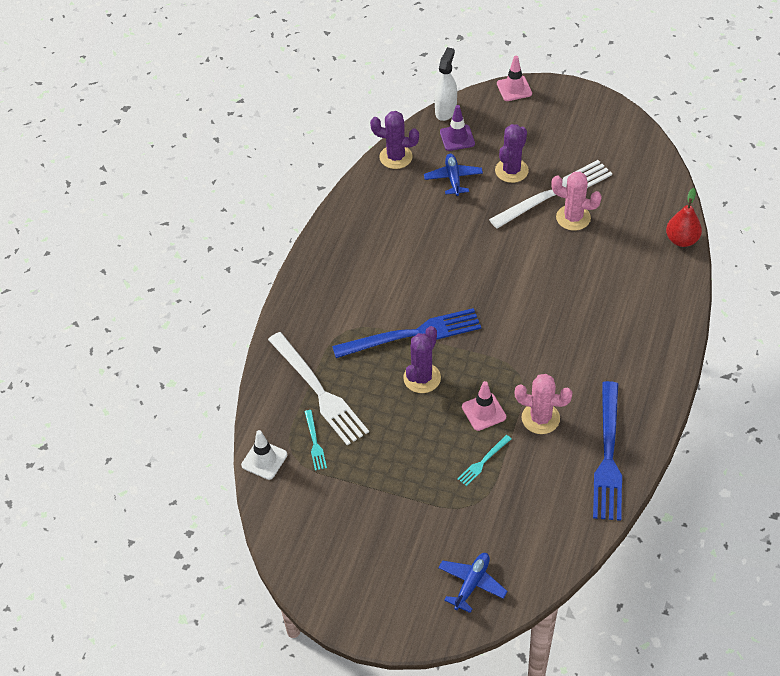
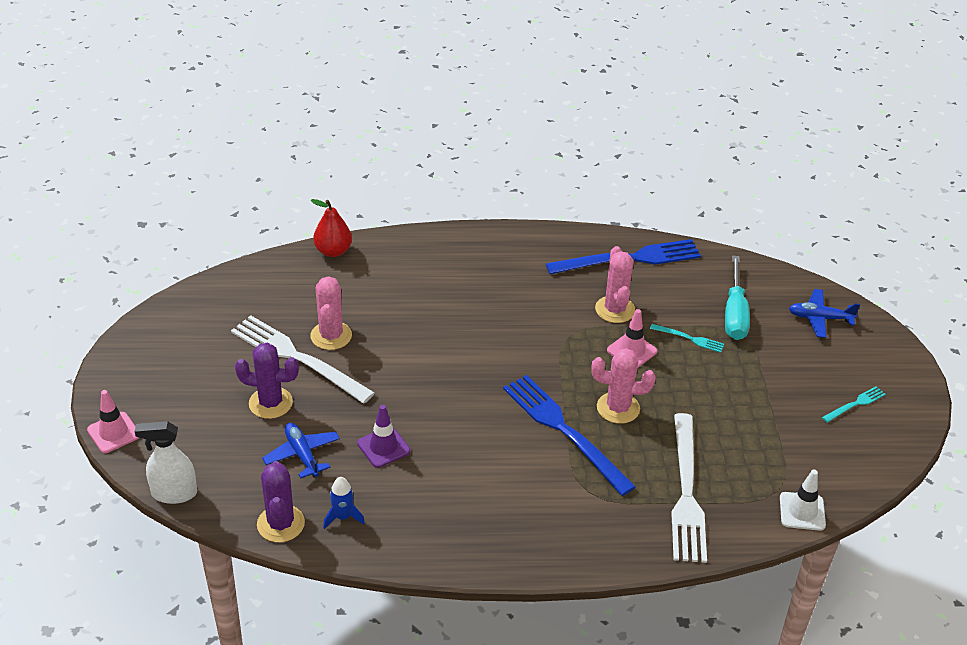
camera: 115 degrees left, 10 degrees down
white fork [268,332,369,445] -> white fork turned 150 degrees clockwise [671,413,707,563]
turquoise fork [305,410,327,471] -> turquoise fork moved to [822,386,886,423]
purple cactus [403,326,441,393] -> pink cactus [591,348,656,424]
blue plane [424,154,483,196] -> blue plane turned 90 degrees clockwise [262,423,340,478]
purple traffic cone [440,105,475,151] -> purple traffic cone moved to [357,405,410,468]
none -> blue rocket [323,477,365,529]
none -> turquoise screwdriver [725,256,750,340]

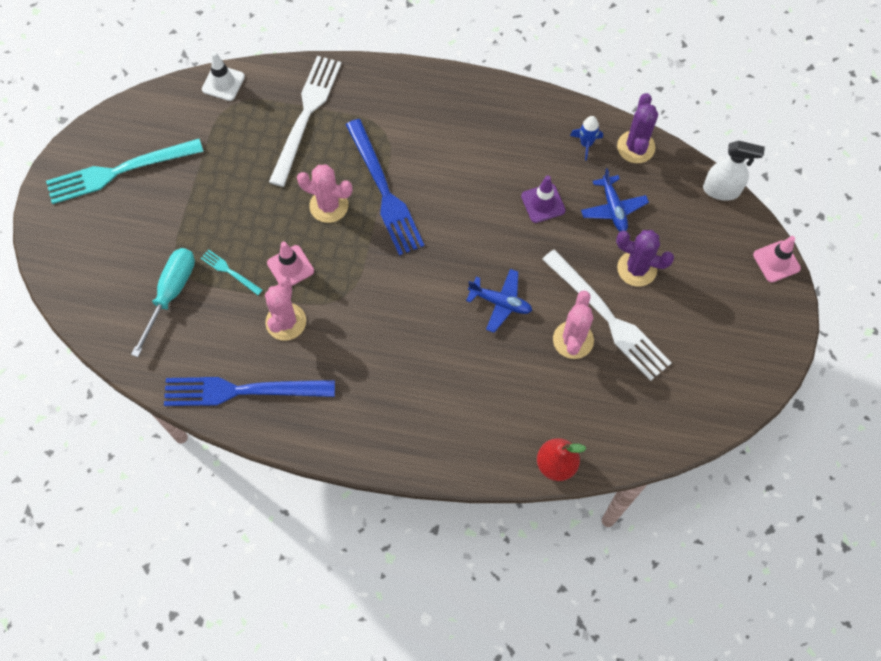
camera: 165 degrees left, 25 degrees up
blue plane [789,289,860,338] -> blue plane moved to [466,269,532,333]
turquoise fork [822,386,886,423] -> turquoise fork [46,139,204,204], size x2.23

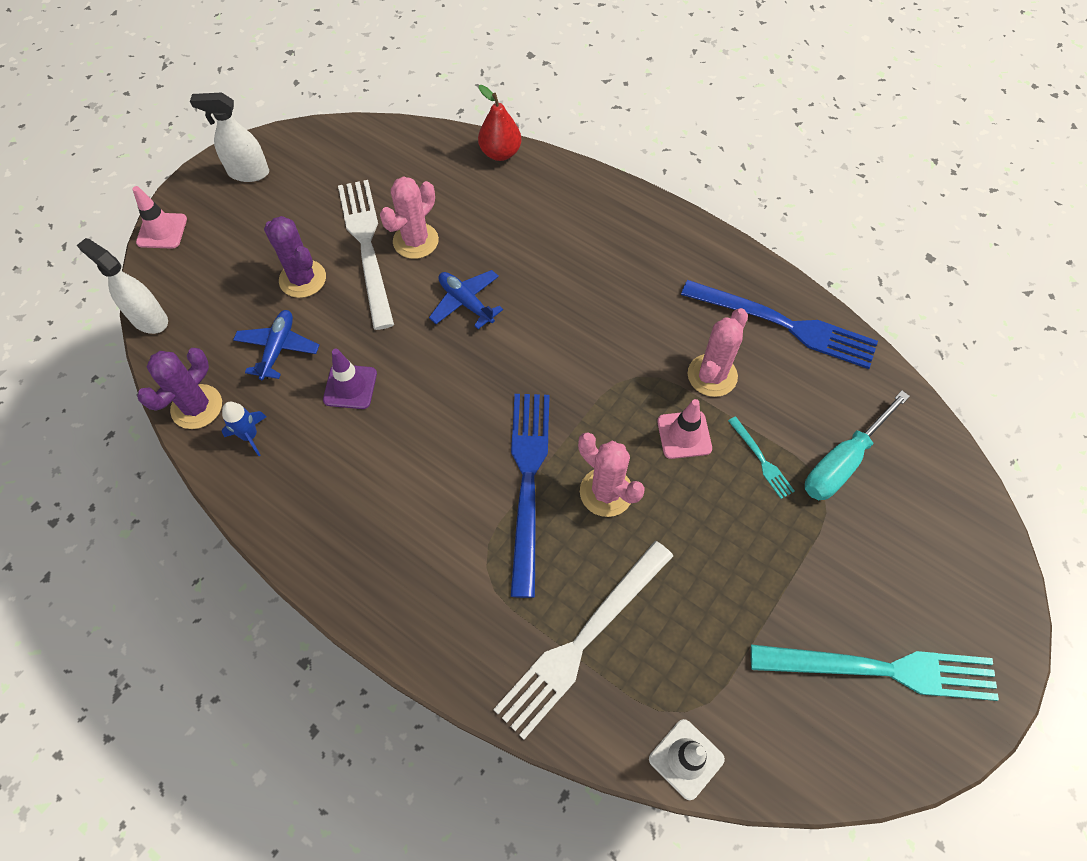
camera: 155 degrees left, 5 degrees down
none -> white spray bottle [190,92,269,182]

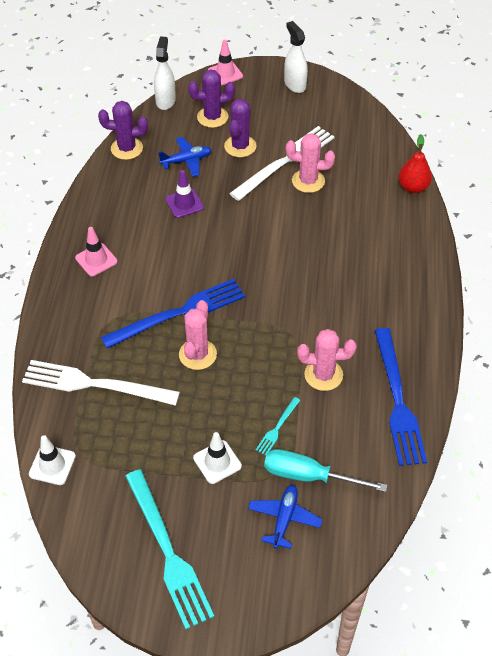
camera: 60 degrees right, 10 degrees down
blue rocket [222,402,266,456] -> none
blue plane [429,270,503,329] -> blue plane moved to [248,485,322,549]
pink traffic cone [657,399,712,459] -> pink traffic cone moved to [75,227,117,276]
none -> purple cactus [188,70,235,128]
none -> white traffic cone [193,432,242,484]

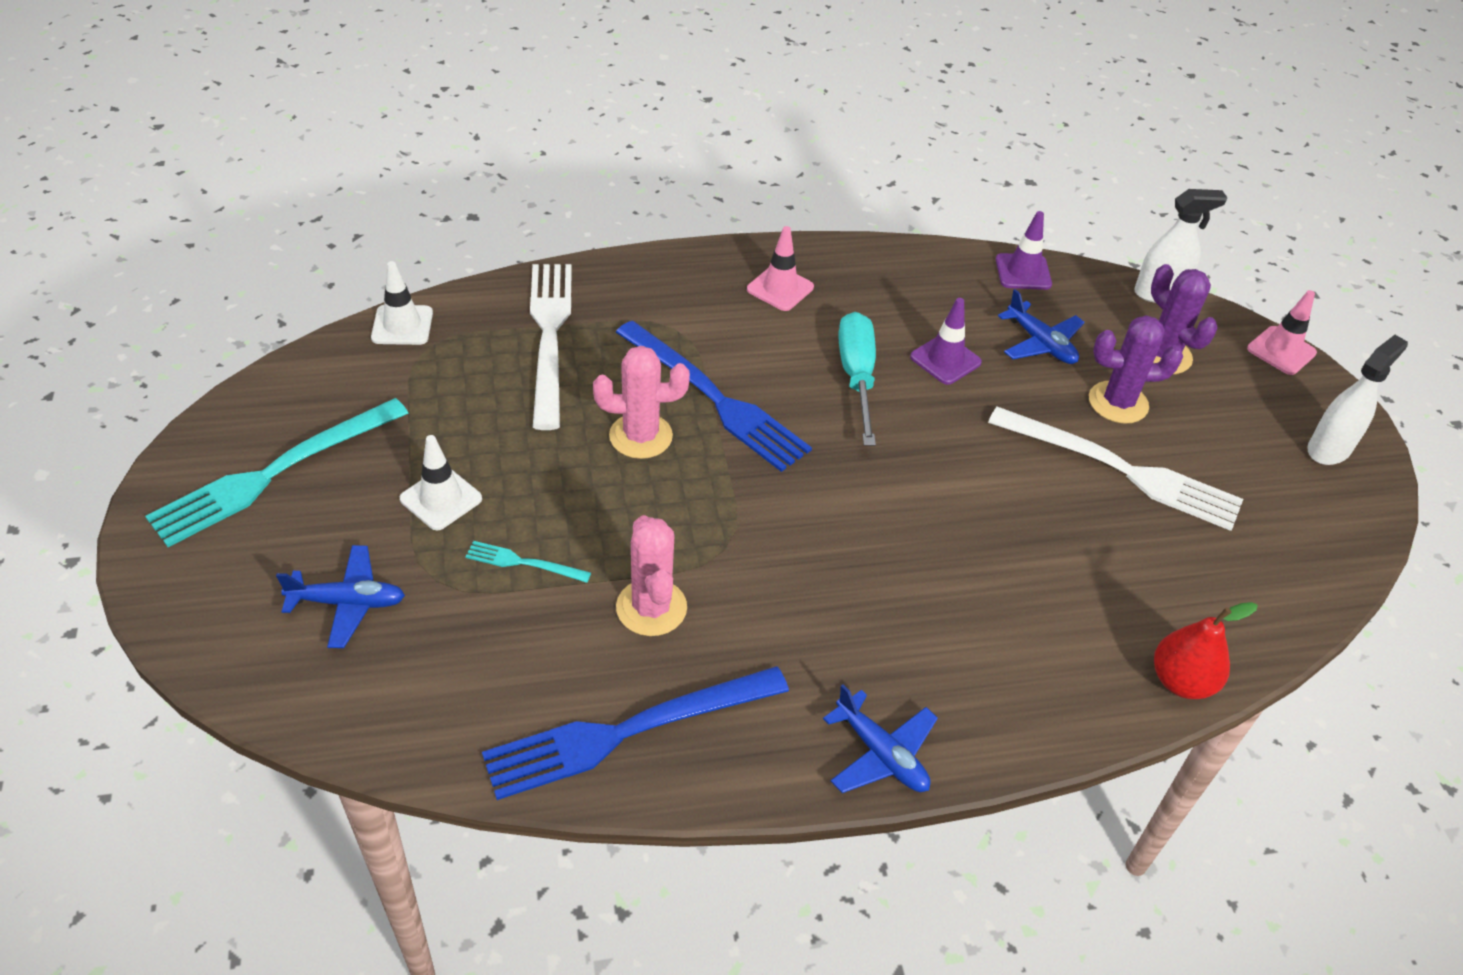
camera: 70 degrees right, 5 degrees down
purple cactus [98,101,148,160] -> purple traffic cone [996,211,1052,290]
turquoise screwdriver [264,449,387,492] -> turquoise screwdriver moved to [838,312,876,446]
pink cactus [286,133,335,193] -> none
none -> blue plane [823,684,938,793]

